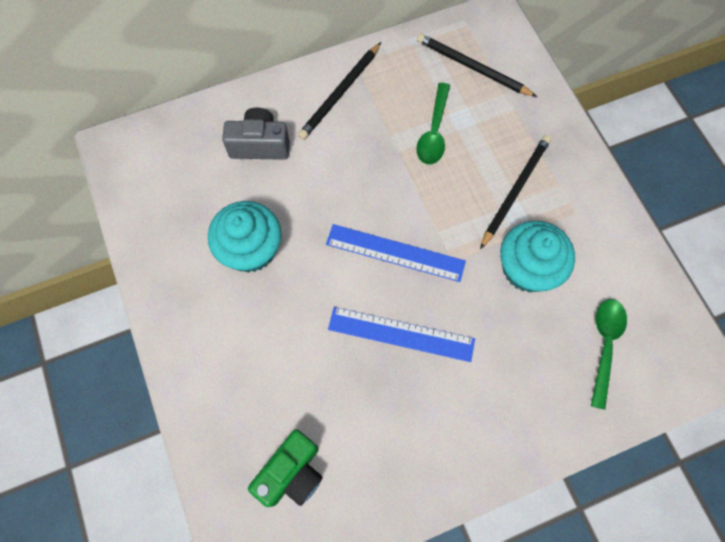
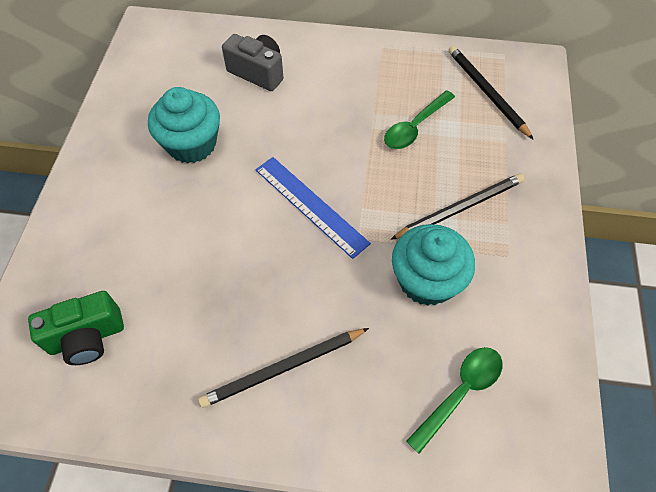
camera: 30 degrees right, 10 degrees down
black pencil [298,42,381,139] -> black pencil moved to [198,328,369,408]
blue ruler [328,307,475,362] -> none

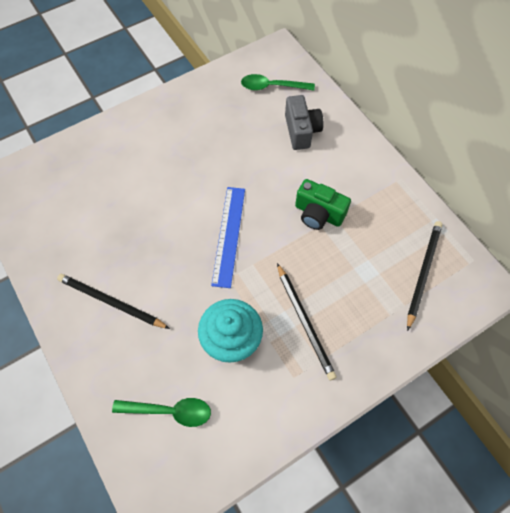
camera: 50 degrees right, 5 degrees up
green camera [28,291,124,365] -> green camera moved to [295,179,351,230]
turquoise cupcake [148,87,220,163] -> none
green spoon [384,90,455,149] -> green spoon moved to [241,74,315,91]
black pencil [390,174,524,240] -> black pencil turned 45 degrees clockwise [277,263,337,380]

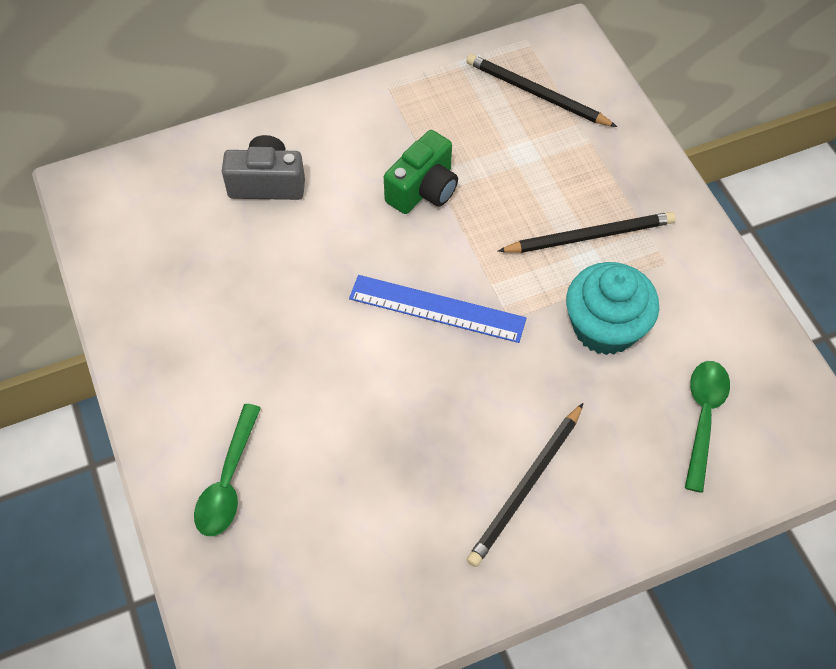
camera: 80 degrees left, 5 degrees down
green spoon [241,74,315,91] -> green spoon moved to [194,404,261,536]

